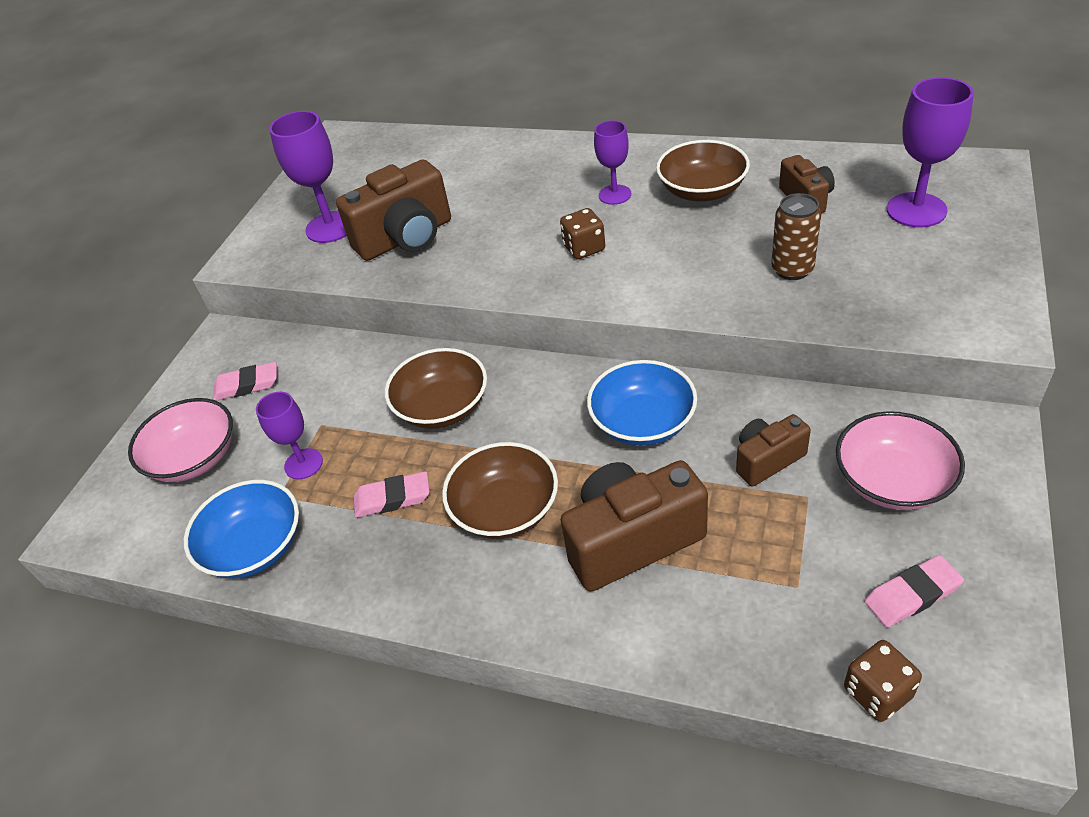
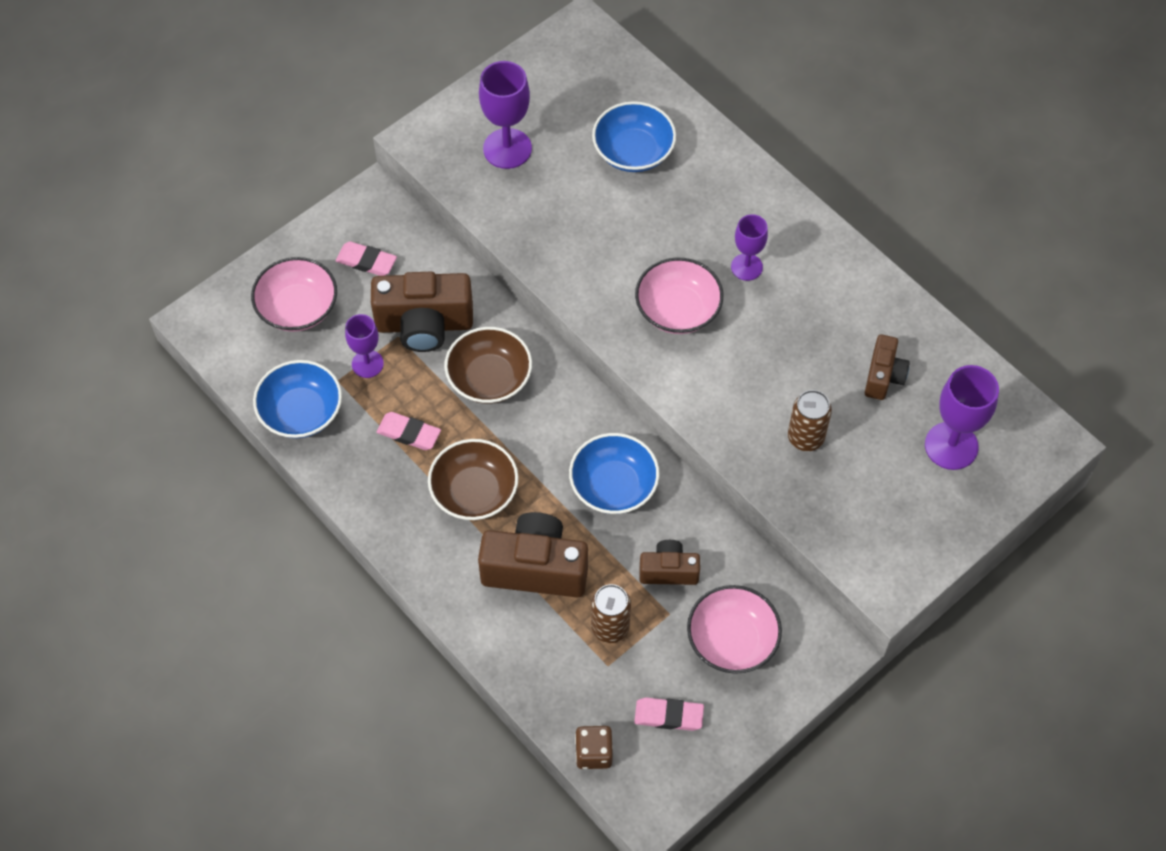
camera: 25 degrees right, 15 degrees up
brown camera [336,159,451,261] -> brown camera moved to [371,272,473,352]
brown dice [560,208,605,259] -> pink bowl [635,257,723,334]
brown bowl [656,140,750,202] -> none
none -> brown can [591,584,631,643]
none -> blue bowl [592,101,676,172]

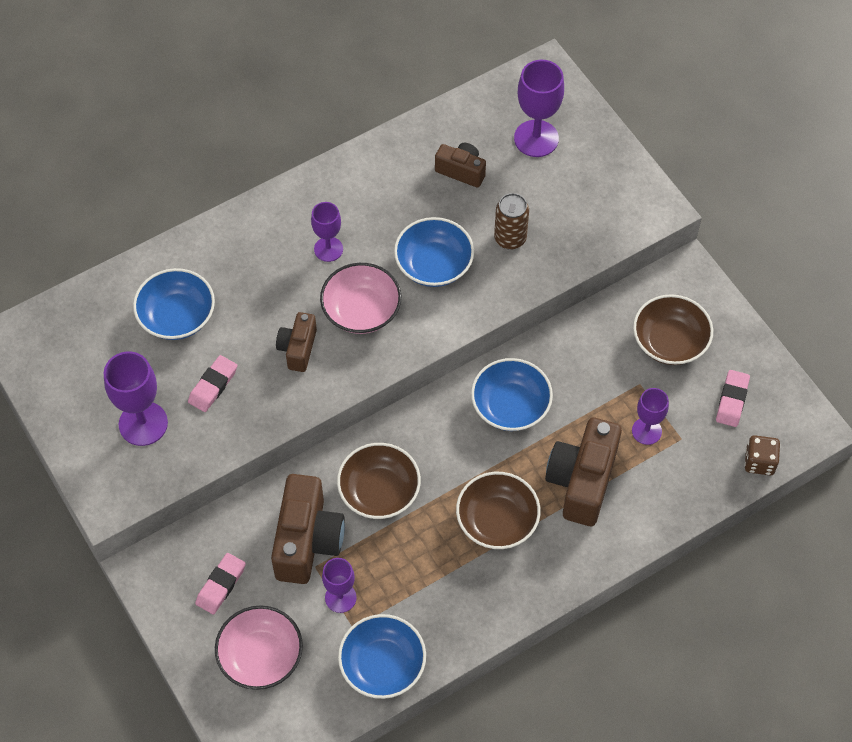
camera: 80 degrees left, 0 degrees up
pink eraser [376,412,441,450] -> pink eraser moved to [188,355,237,412]
brown can [591,584,631,643] -> purple goblet [632,388,669,445]
brown camera [639,540,700,585] -> brown camera moved to [276,312,317,372]
pink bowl [687,585,782,674] -> brown bowl [633,294,713,365]
none -> blue bowl [394,217,474,287]

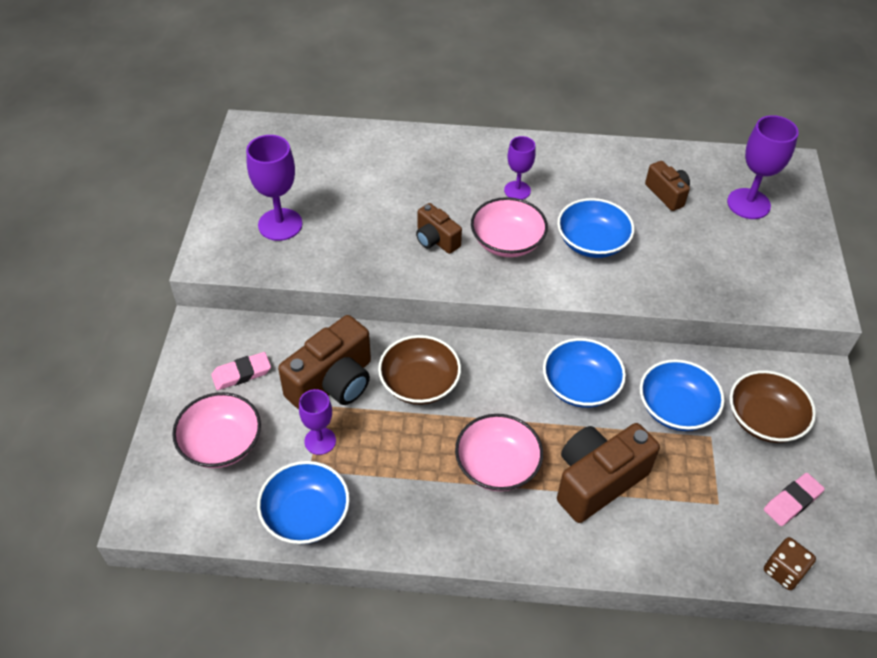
camera: 35 degrees right, 10 degrees down
blue bowl [133,268,215,340] -> blue bowl moved to [640,359,724,431]
pink eraser [188,355,237,412] -> none
brown camera [276,312,317,372] -> brown camera turned 90 degrees counterclockwise [416,203,462,254]
brown bowl [456,472,541,549] -> pink bowl [455,414,543,491]
brown can [494,193,529,250] -> none
purple goblet [632,388,669,445] -> none

